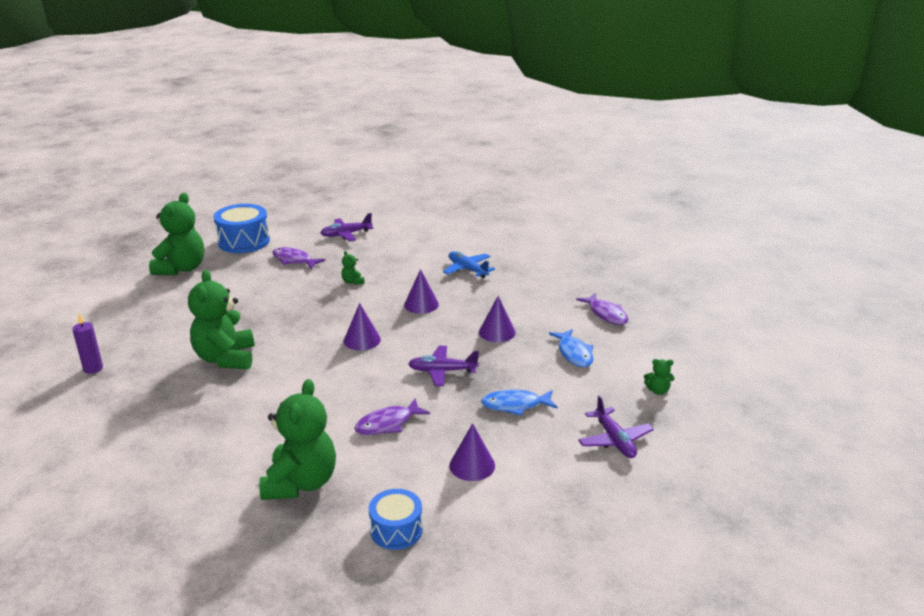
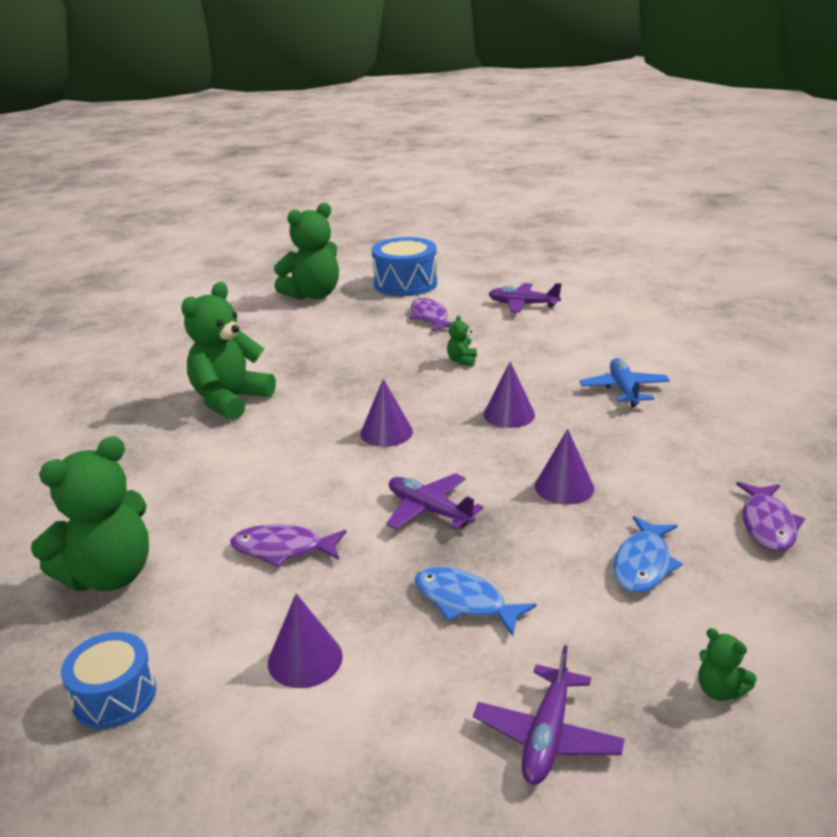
camera: 40 degrees right, 0 degrees up
purple candle [72,314,103,374] -> none

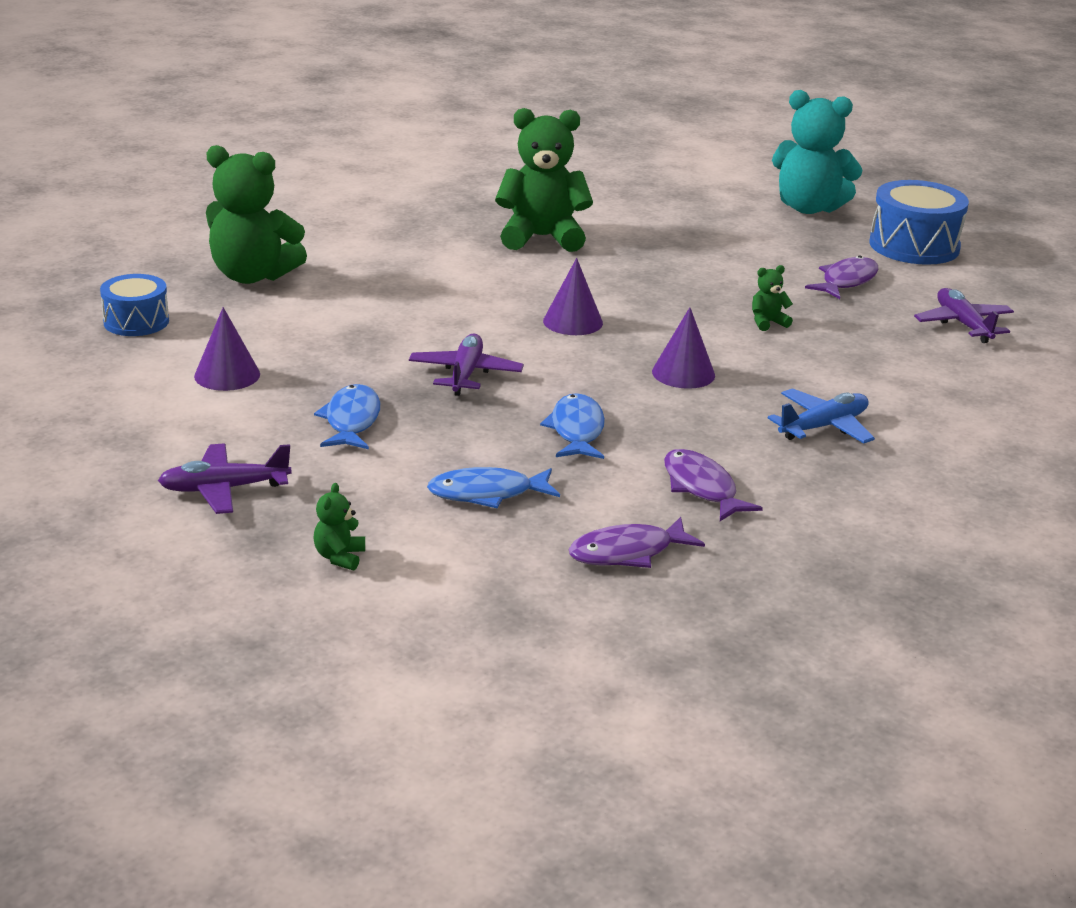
camera: 55 degrees right, 0 degrees up
purple fish [230,524,346,567] -> purple fish moved to [664,449,763,521]
green teddy bear [274,203,339,300] -> turquoise teddy bear [772,90,862,214]
purple cone [535,429,594,505] -> blue fish [540,393,605,459]

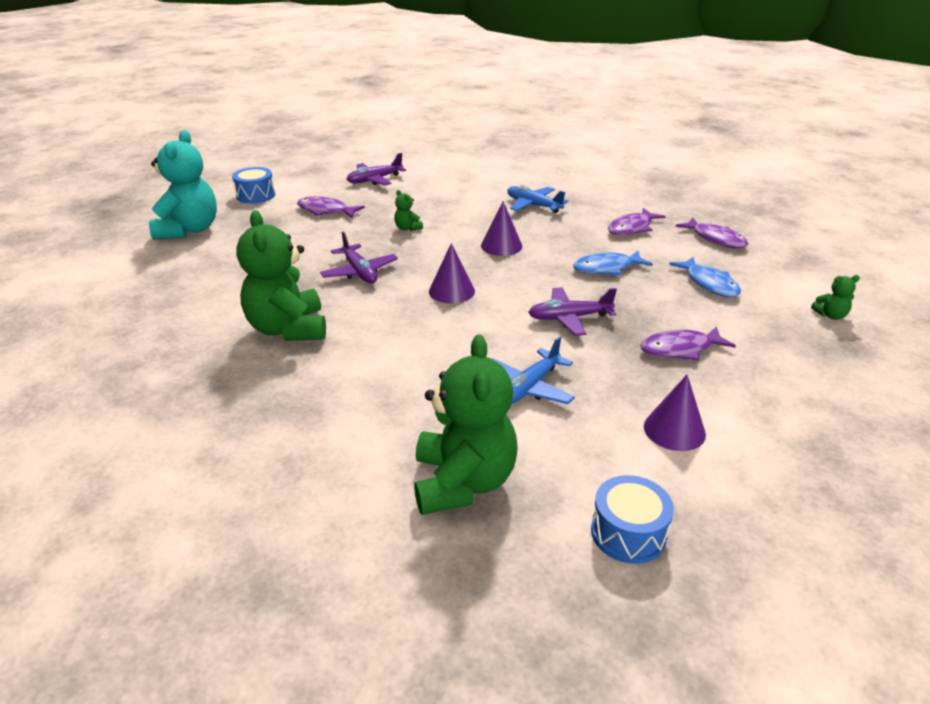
camera: 105 degrees left, 5 degrees up
purple plane [158,443,292,514] -> purple plane moved to [320,231,398,283]
blue fish [314,384,380,449] -> purple fish [640,326,736,361]
blue drum [869,180,969,265] -> blue drum [232,167,275,204], size x0.62
none -> blue plane [492,336,575,404]

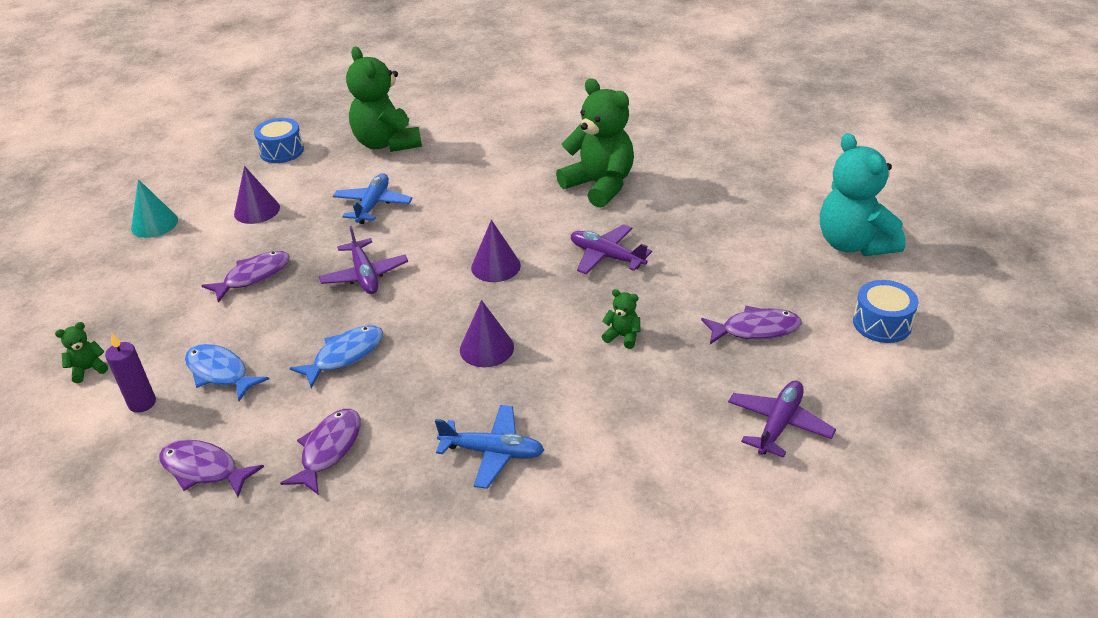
camera: 155 degrees right, 5 degrees up
purple plane [528,287,617,336] -> purple plane turned 105 degrees clockwise [319,226,408,294]
none -> purple candle [105,333,156,413]
none -> turquoise cone [131,179,178,238]

